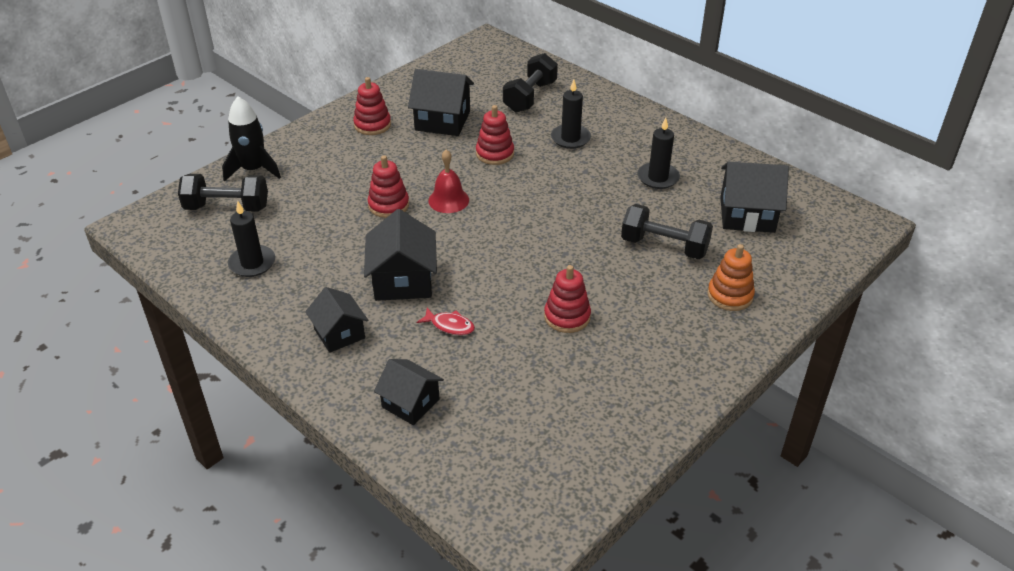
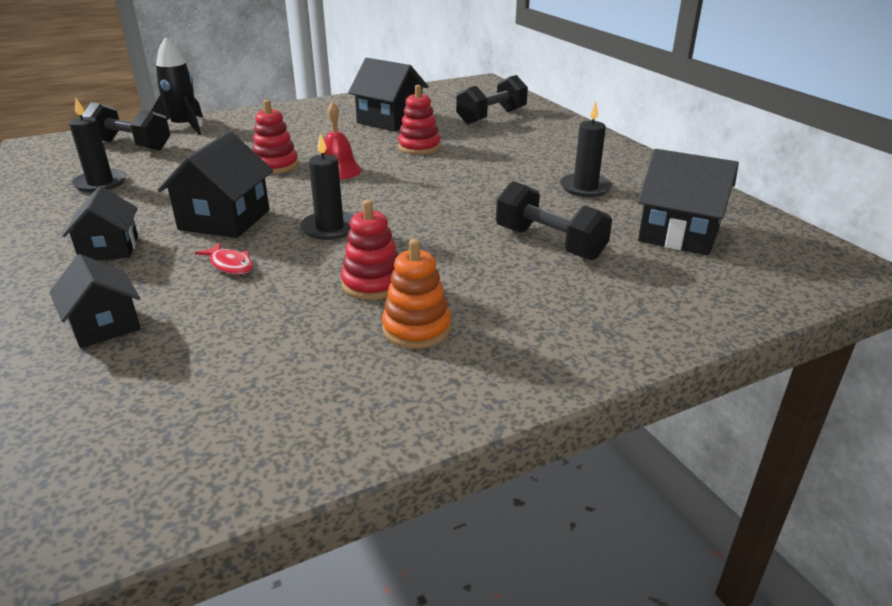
camera: 20 degrees right, 10 degrees down
red stacking toy [353,77,391,135] -> none
black candle [551,80,591,149] -> black candle moved to [300,133,354,240]
orange stacking toy [707,244,755,311] -> orange stacking toy moved to [382,239,451,349]

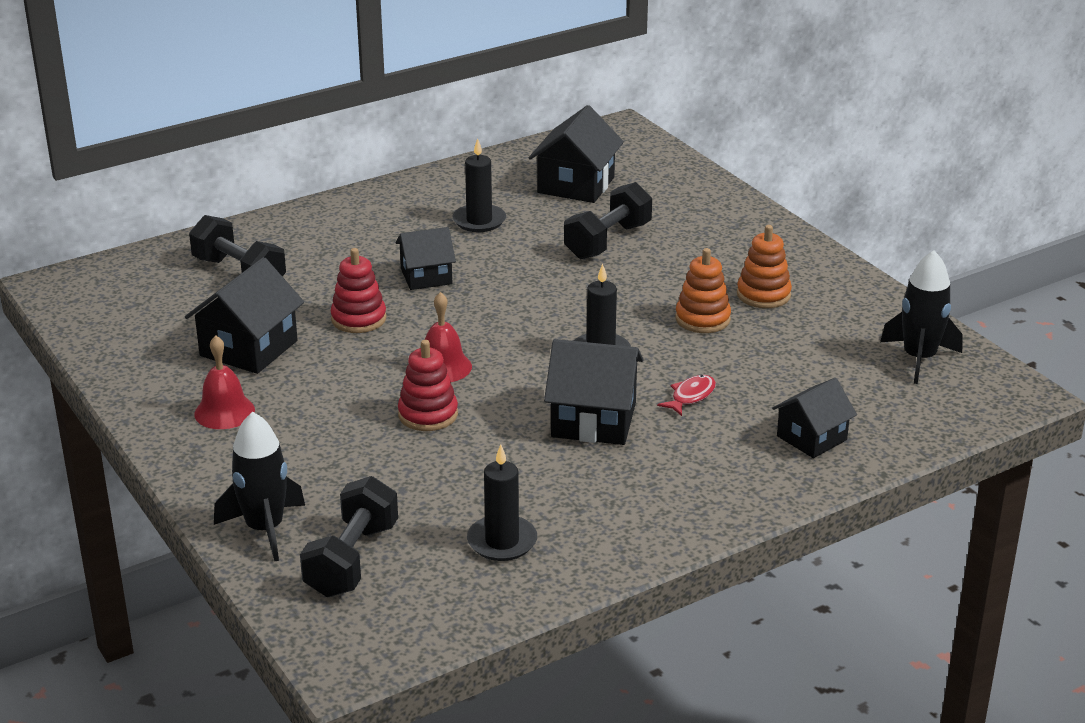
camera: 95 degrees left, 0 degrees up
black house [62,186,138,260] -> black house moved to [396,227,456,290]
red stacking toy [341,200,398,300] -> orange stacking toy [675,248,731,333]
none -> red bell [194,336,255,429]
none -> black rocket [880,250,962,384]

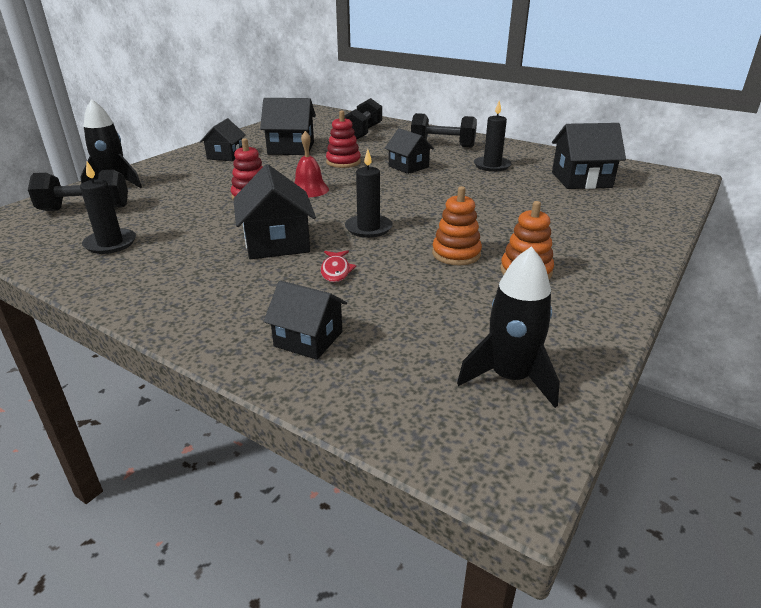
camera: 65 degrees right, 0 degrees up
red bell [194,336,255,429] -> black house [200,118,246,161]
black dumbbell [564,182,652,259] -> black dumbbell moved to [411,113,477,147]
red fish [657,375,716,416] -> red fish turned 75 degrees clockwise [321,250,356,282]

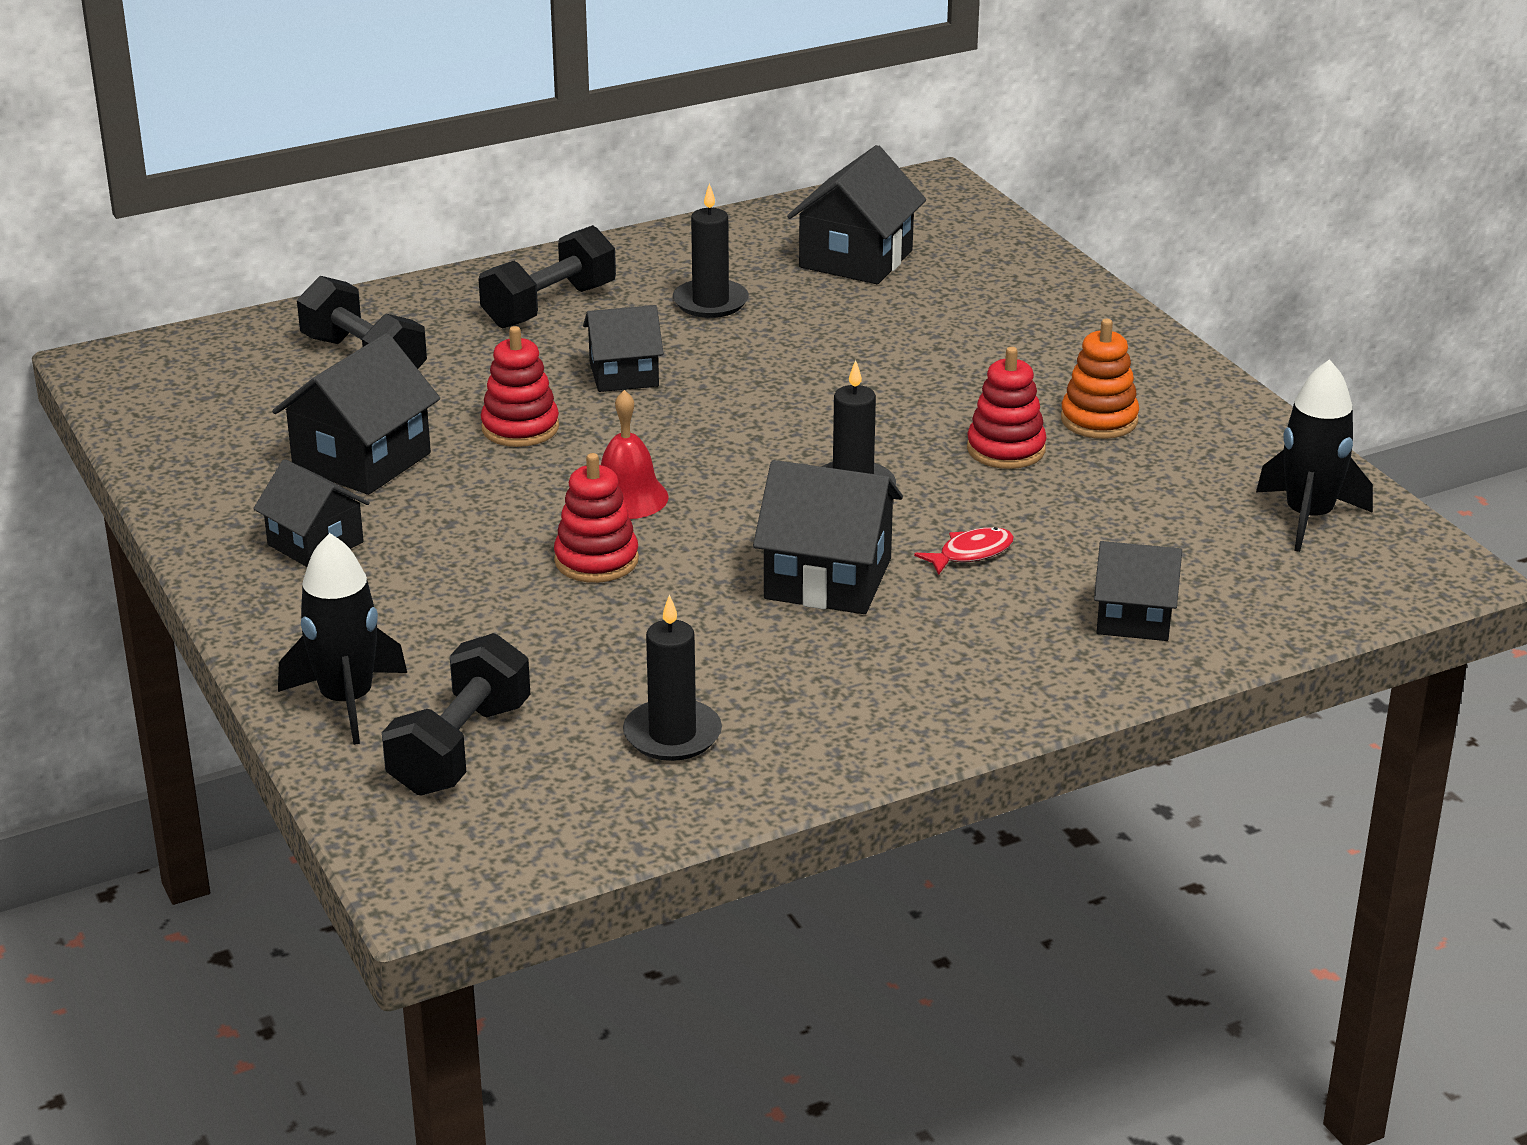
camera: 60 degrees left, 0 degrees up
black house [263,280,347,360] -> black house turned 45 degrees clockwise [1094,541,1182,641]
red fish [321,250,356,282] -> red fish turned 60 degrees counterclockwise [914,527,1014,575]
orange stacking toy [432,186,482,265] -> red stacking toy [967,347,1047,469]

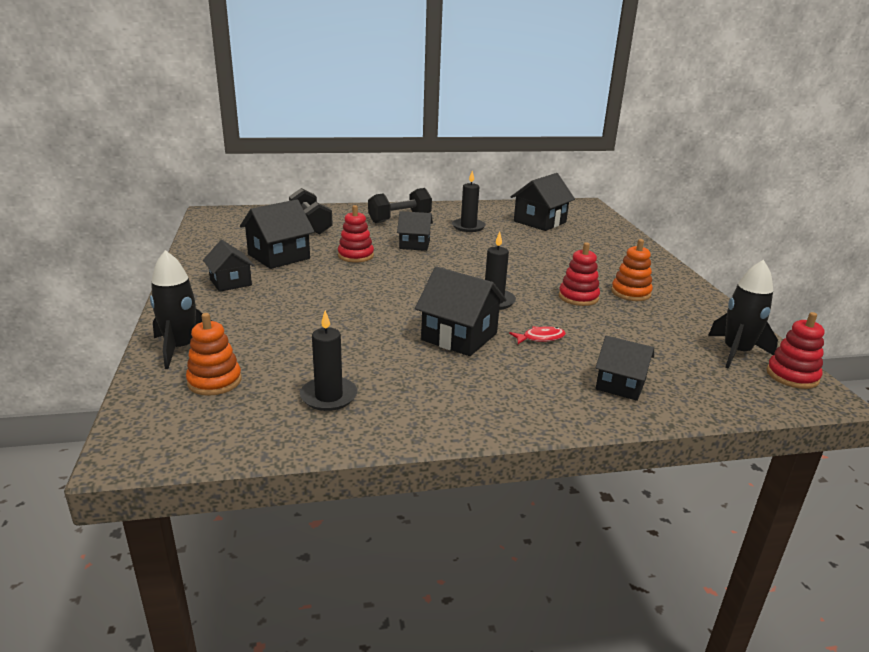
camera: 15 degrees right, 5 degrees down
black dumbbell [382,633,531,795] -> orange stacking toy [186,313,242,396]
red stacking toy [554,453,639,583] -> red stacking toy moved to [767,312,825,389]
red bell [601,390,669,519] -> none

